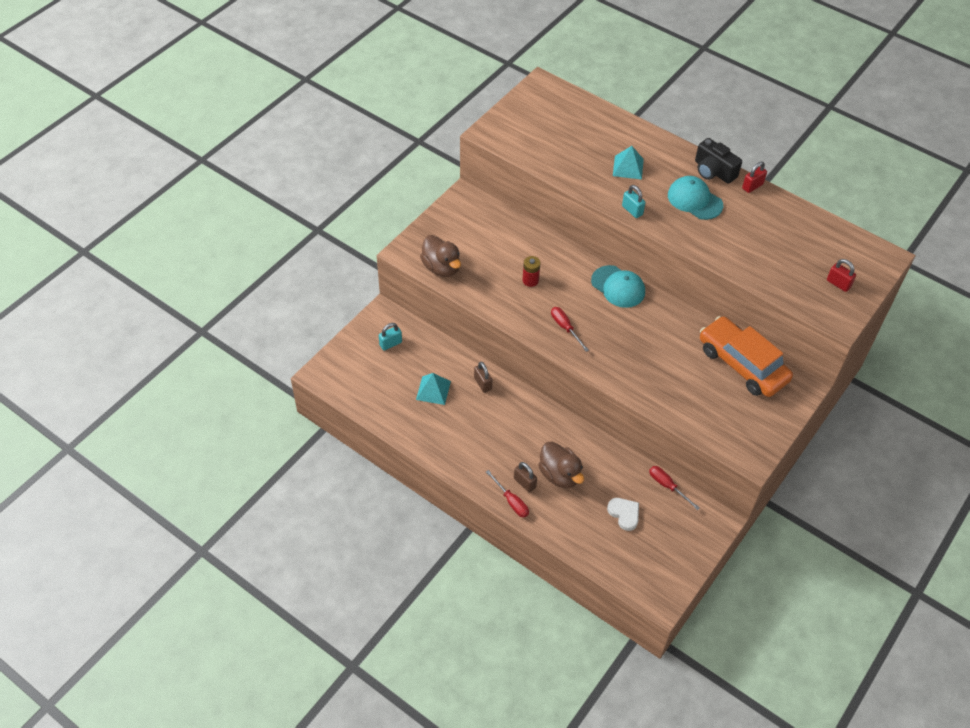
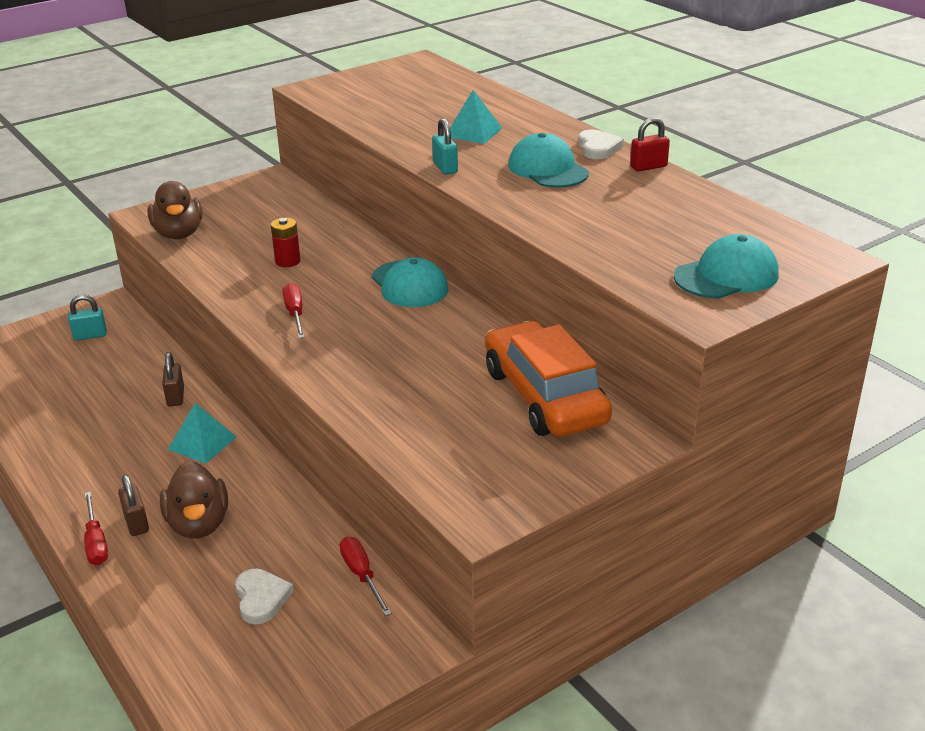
camera: 20 degrees right, 20 degrees down
turquoise pyramid [416,373,451,405] -> turquoise pyramid moved to [168,403,237,464]
black camera [695,138,742,184] -> white heart [578,130,624,159]
red padlock [827,259,856,292] -> turquoise cap [674,234,779,299]

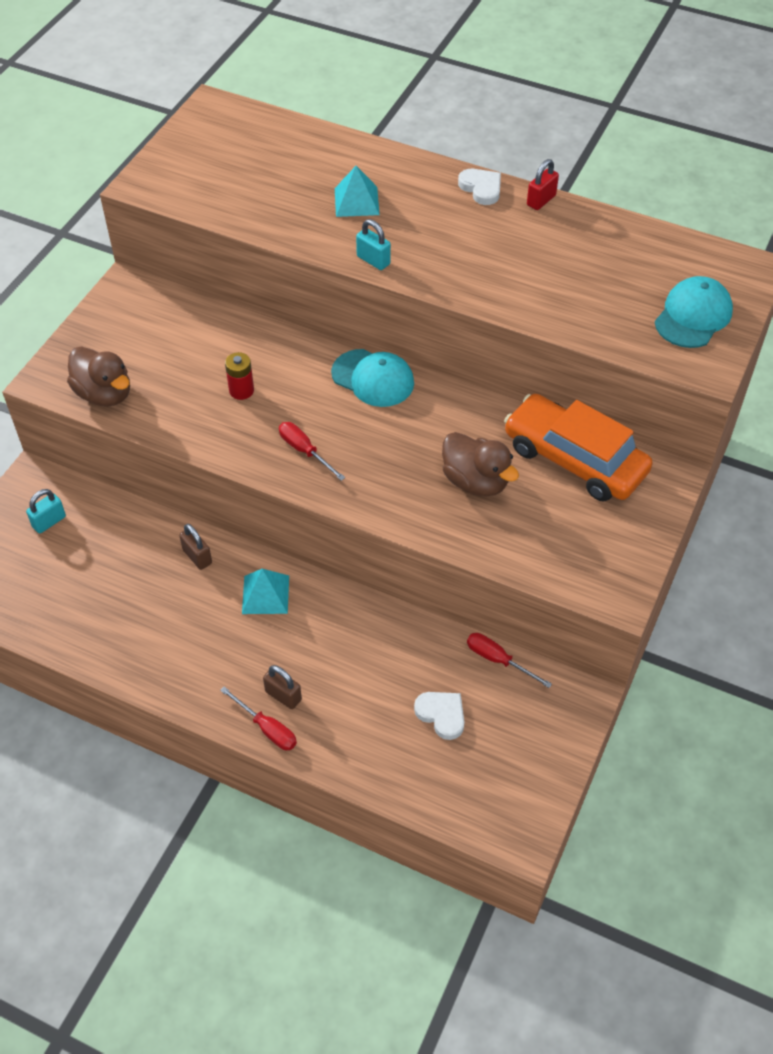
camera: 30 degrees left, 20 degrees up
brown duck [160,461,228,539] -> brown duck moved to [442,432,519,496]
turquoise cap [508,133,589,188] -> none

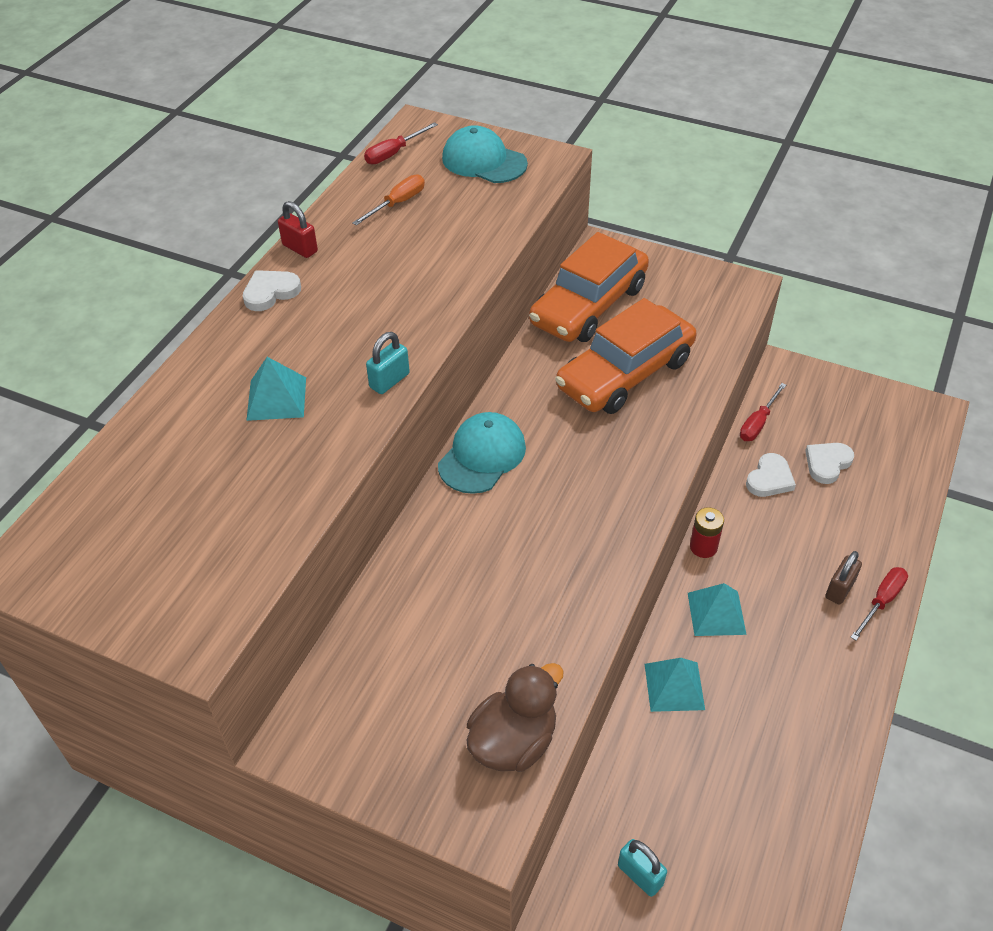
camera: 90 degrees left, 5 degrees down
brown padlock [179,524,212,570] -> turquoise pyramid [645,658,705,712]
red battery [225,352,254,400] -> red battery moved to [690,507,724,558]
red screwdriver [279,422,345,481] -> red screwdriver moved to [364,122,438,165]
brown duck [442,432,519,496] -> orange car [555,298,697,414]
none -> orange screwdriver [352,174,425,226]
none -> white heart [746,453,796,497]

